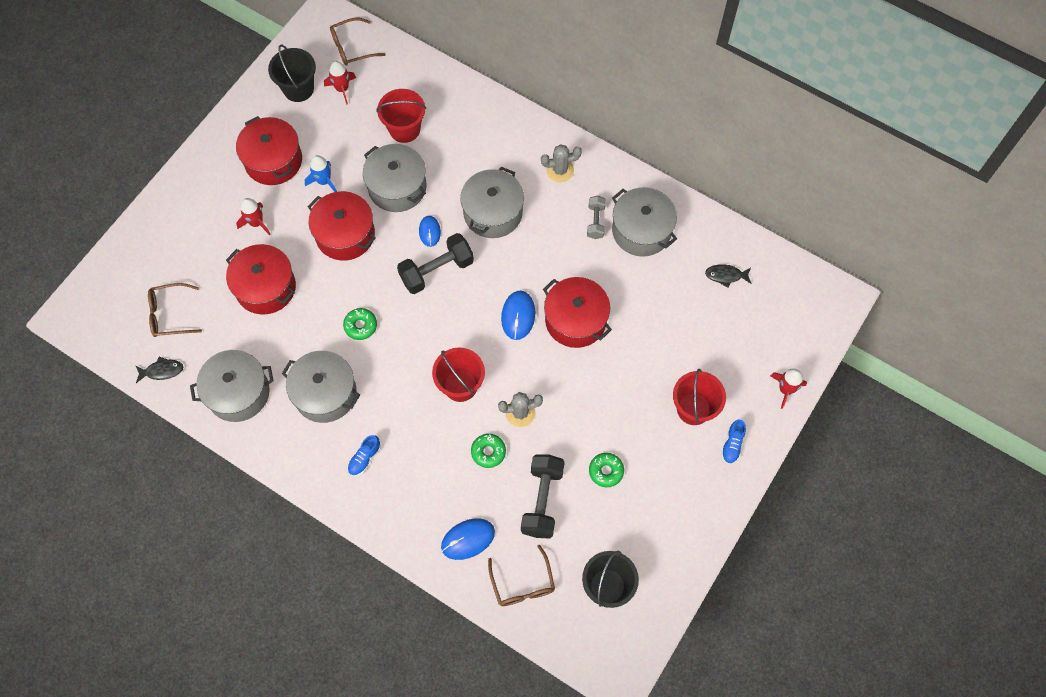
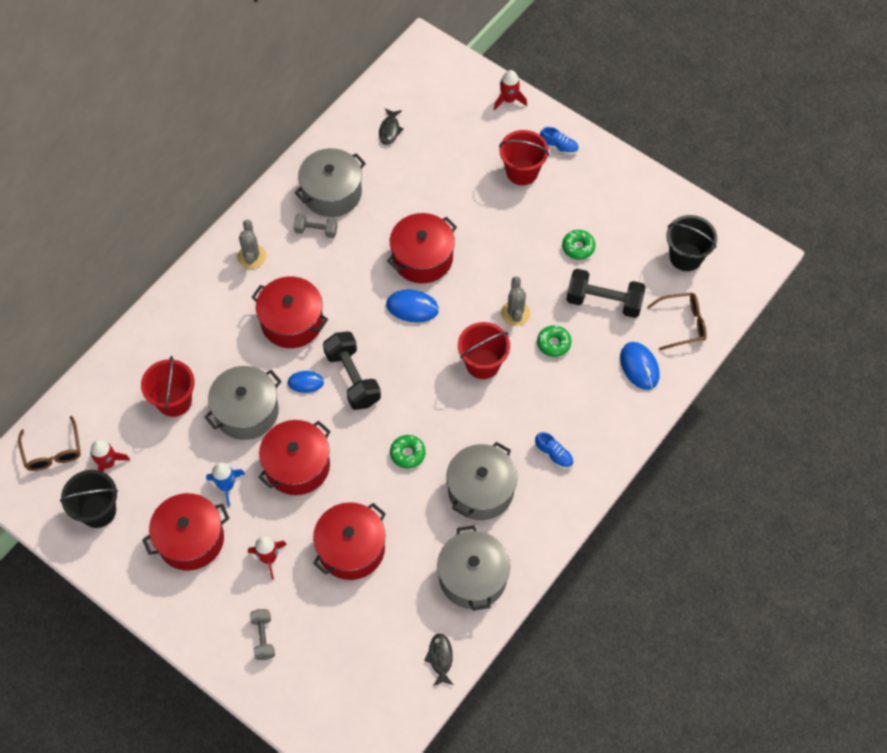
camera: 85 degrees left, 5 degrees down
brown glasses [148,283,202,337] -> none
grey pot [460,167,524,238] -> red pot [251,276,328,348]
none -> grey dumbbell [250,609,275,660]

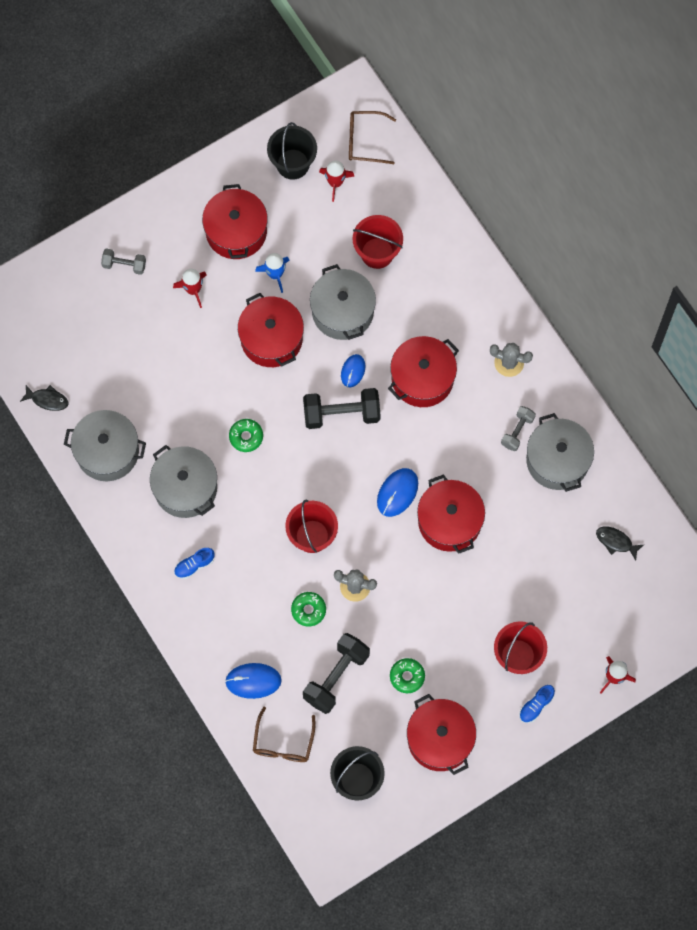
camera: 110 degrees right, 10 degrees up
red pot [313,502,386,580] -> red pot moved to [407,694,476,775]

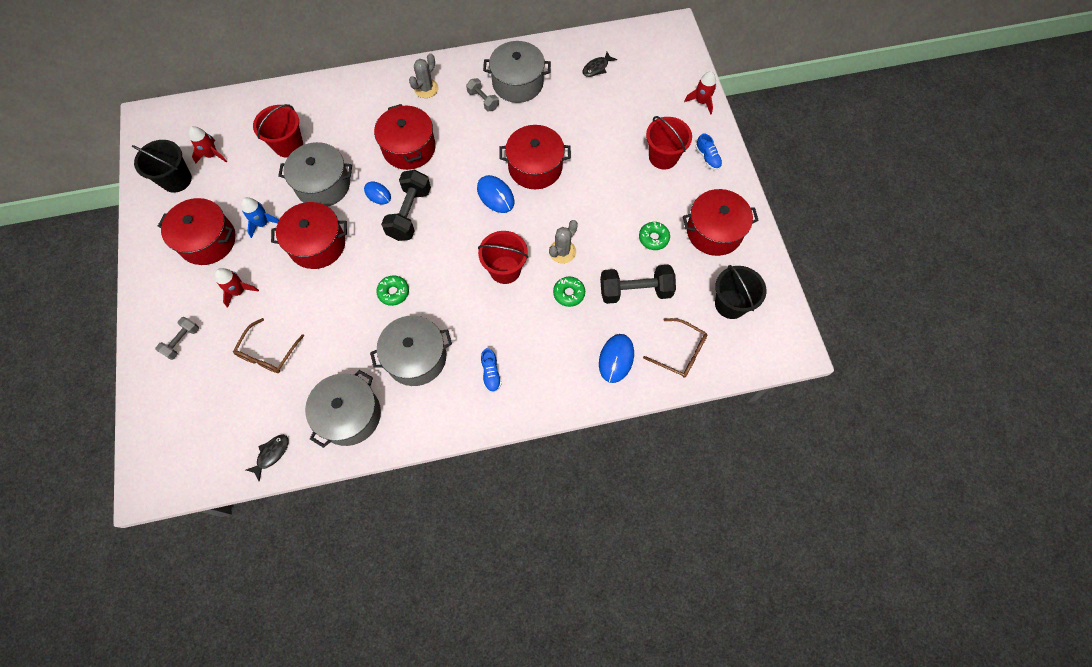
camera: 70 degrees left, 5 degrees down
black dumbbell [303,633,370,714] -> black dumbbell turned 60 degrees counterclockwise [600,264,676,304]
brown glasses [349,111,396,164] -> brown glasses moved to [233,318,304,373]

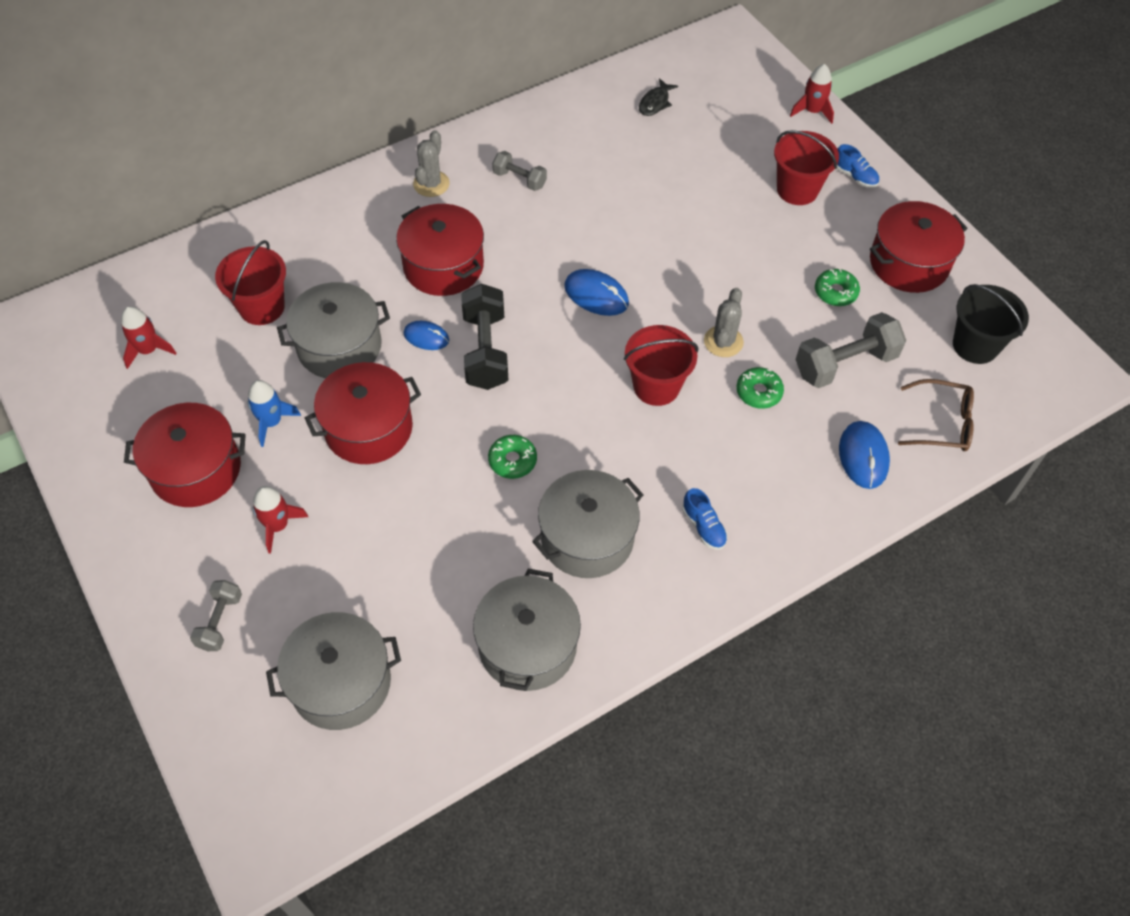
camera: 20 degrees left, 10 degrees down
black bucket [132,140,192,193] -> none
brown glasses [233,318,304,373] -> none
black fish [246,435,289,482] -> none
grey pot [483,41,551,103] -> grey pot moved to [266,612,401,730]
red pot [499,125,571,189] -> none
black dumbbell [600,264,676,304] -> grey dumbbell [795,312,906,388]

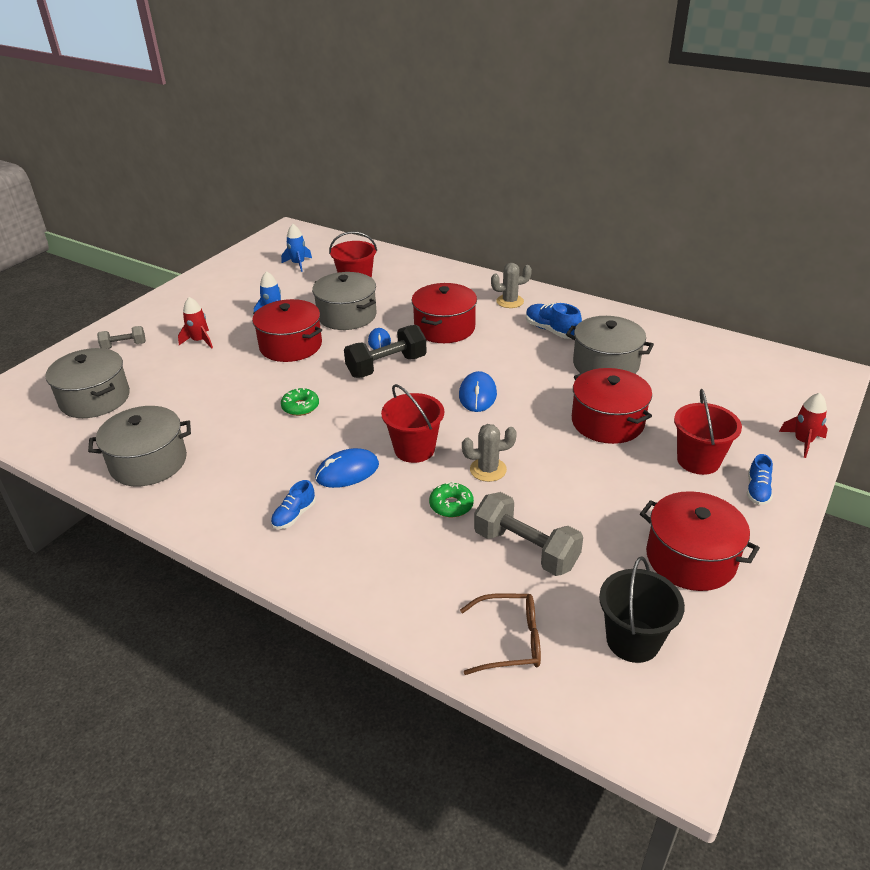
camera: 65 degrees right, 20 degrees down
red rocket [121,306,176,369] -> blue rocket [281,224,312,272]
red pot [124,403,245,507] -> red pot moved to [572,368,652,444]
grey dumbbell [492,151,547,191] -> blue shoe [526,303,582,339]
grey pot [532,470,644,578] -> grey pot moved to [566,316,654,374]
black fish [639,78,678,116] -> none
green donut [815,269,860,306] -> none
blue mouse [839,421,890,489] -> blue mouse moved to [315,448,379,488]
brown glasses [898,379,974,451] -> brown glasses turned 75 degrees counterclockwise [460,593,541,675]

